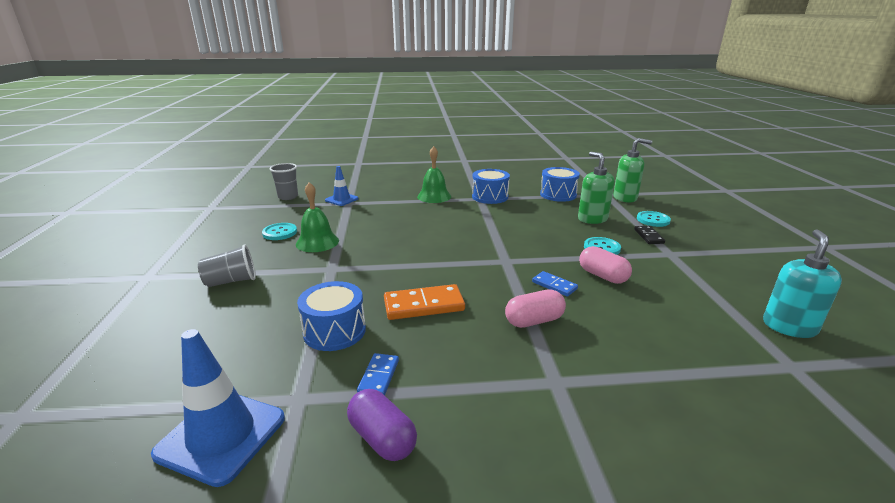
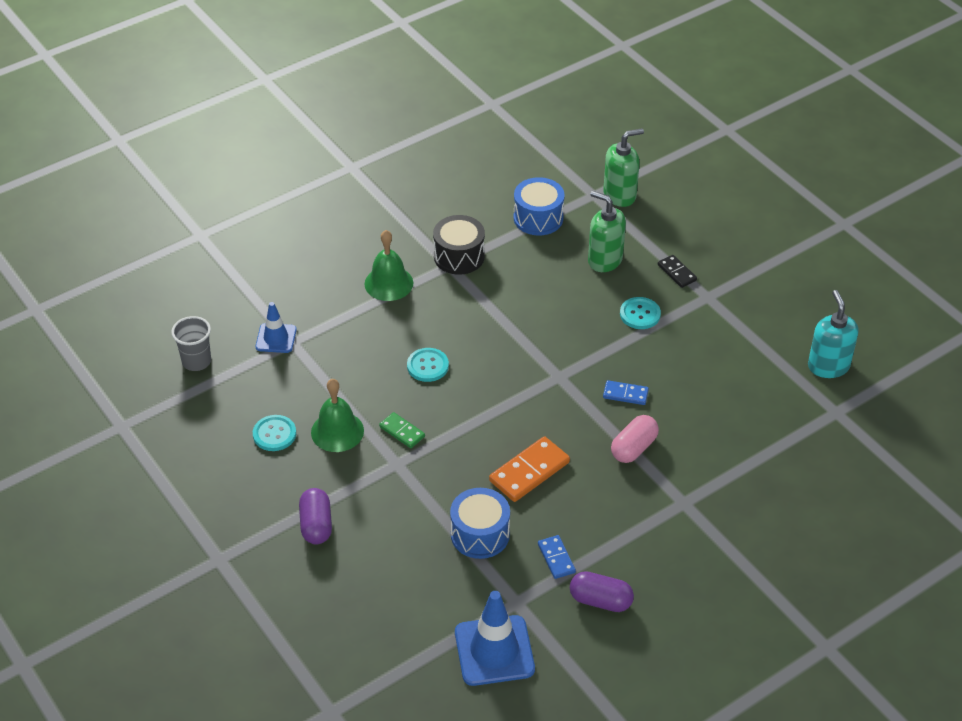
camera: 30 degrees left, 20 degrees up
grey cup [198,244,256,287] -> purple capsule [299,488,332,544]
blue drum [472,169,510,204] -> black drum [433,215,485,275]
pink capsule [579,246,632,284] -> none
turquoise button [637,211,671,227] -> turquoise button moved to [407,348,449,382]
none -> green domino [379,412,425,448]

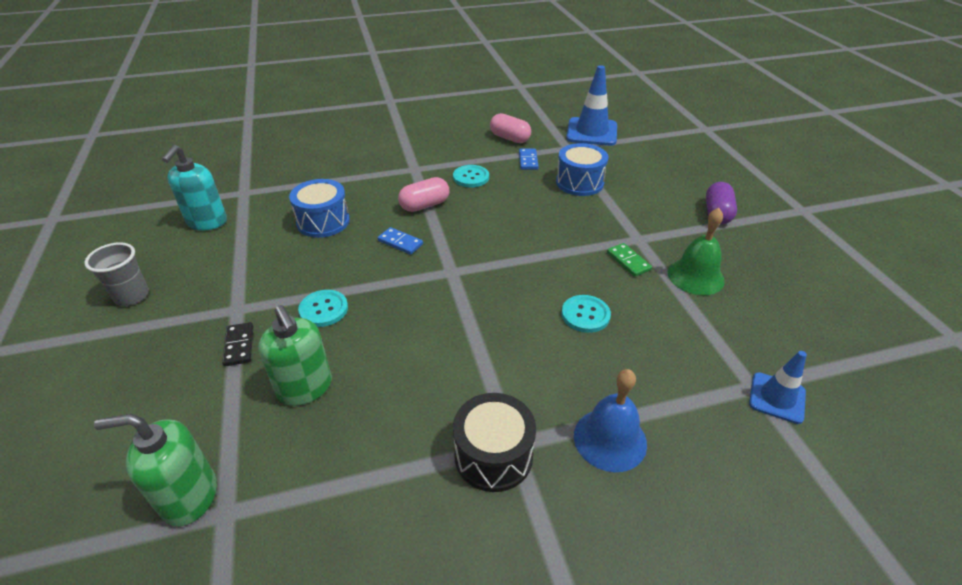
camera: 160 degrees left, 5 degrees down
grey cup [171,316,211,371] -> grey cup moved to [84,242,149,306]
turquoise button [253,415,296,451] -> turquoise button moved to [453,165,489,187]
green bell [365,230,413,301] -> blue bell [574,369,647,472]
orange domino [489,436,570,502] -> none
blue drum [514,177,565,235] -> blue drum moved to [289,179,350,238]
purple capsule [570,571,634,612] -> pink capsule [490,113,531,143]

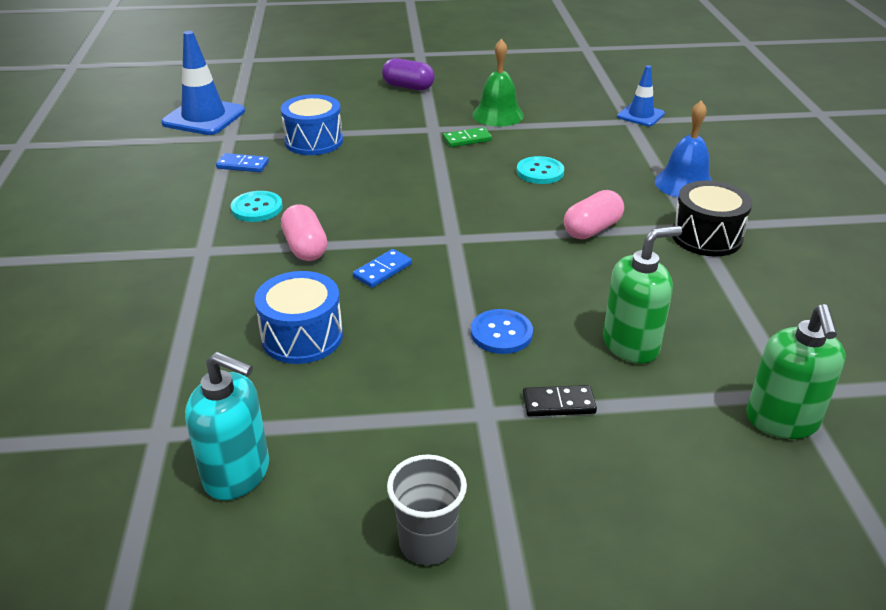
camera: 80 degrees left, 5 degrees down
turquoise button [298,290,348,327] -> blue button [471,309,533,354]
pink capsule [490,113,531,143] -> pink capsule moved to [564,190,624,239]

